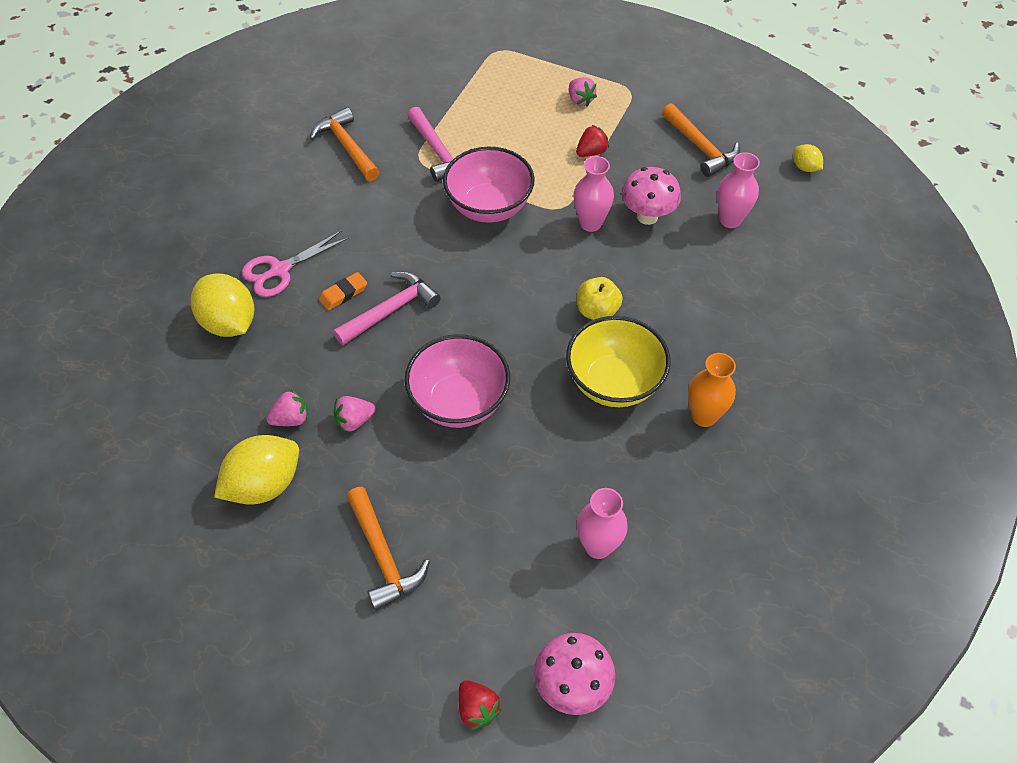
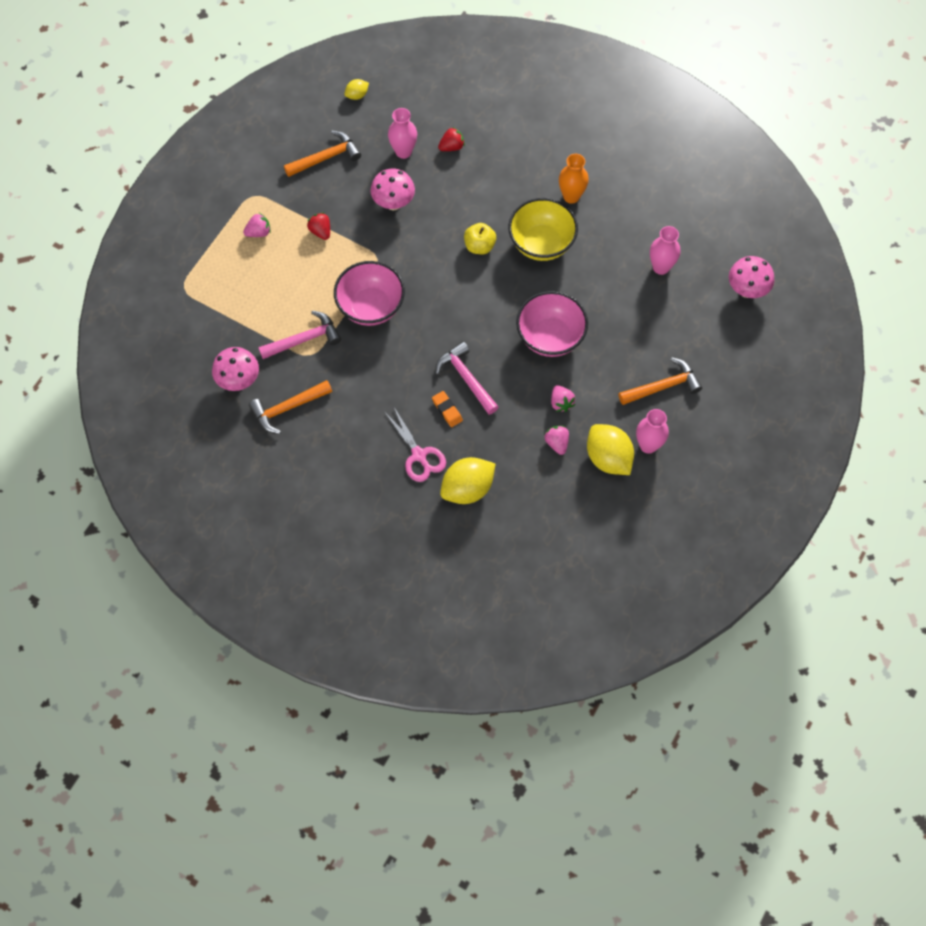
camera: 85 degrees left, 10 degrees up
red strawberry [458,680,502,730] -> red strawberry moved to [438,127,465,151]
pink vase [573,156,614,232] -> pink vase moved to [636,409,669,454]
none -> pink mushroom [212,347,259,391]

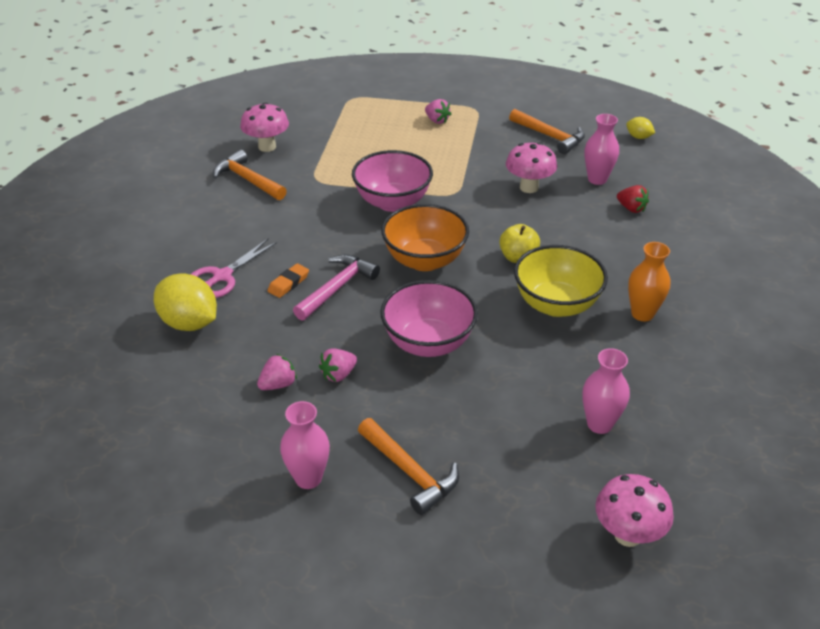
camera: 70 degrees right, 25 degrees down
pink hammer [258,311,341,359] -> none
red strawberry [307,212,330,240] -> none
yellow lemon [587,424,634,475] -> none
none -> orange bowl [381,204,469,271]

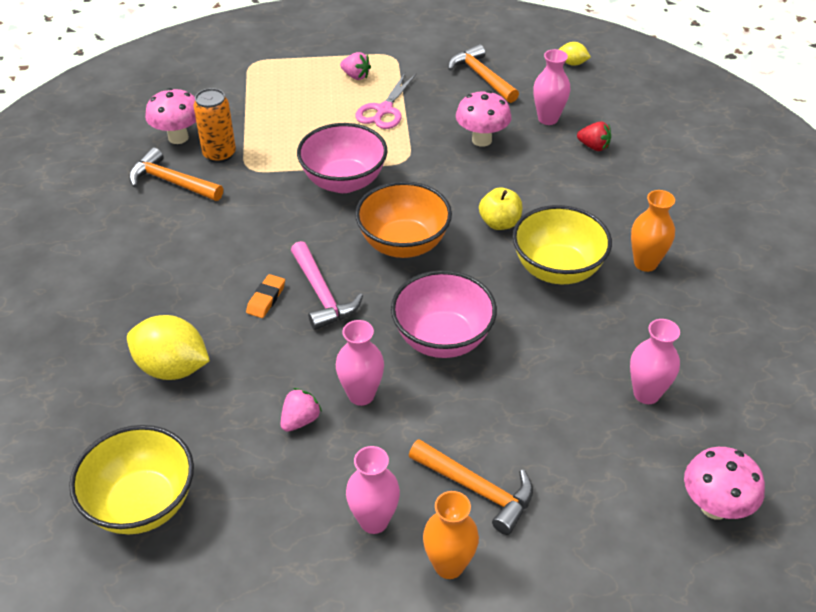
camera: 15 degrees left, 5 degrees up
pink scissors [190,239,277,298] -> pink scissors moved to [355,73,416,129]
pink hammer [293,254,380,321] -> pink hammer turned 135 degrees clockwise [291,241,363,330]
pink strawberry [319,348,357,382] -> pink vase [336,320,384,406]
orange hammer [509,109,585,154] -> orange hammer turned 150 degrees counterclockwise [448,44,519,103]
none -> yellow bowl [69,425,194,534]
none -> orange can [193,88,236,163]
none -> orange vase [423,491,479,579]

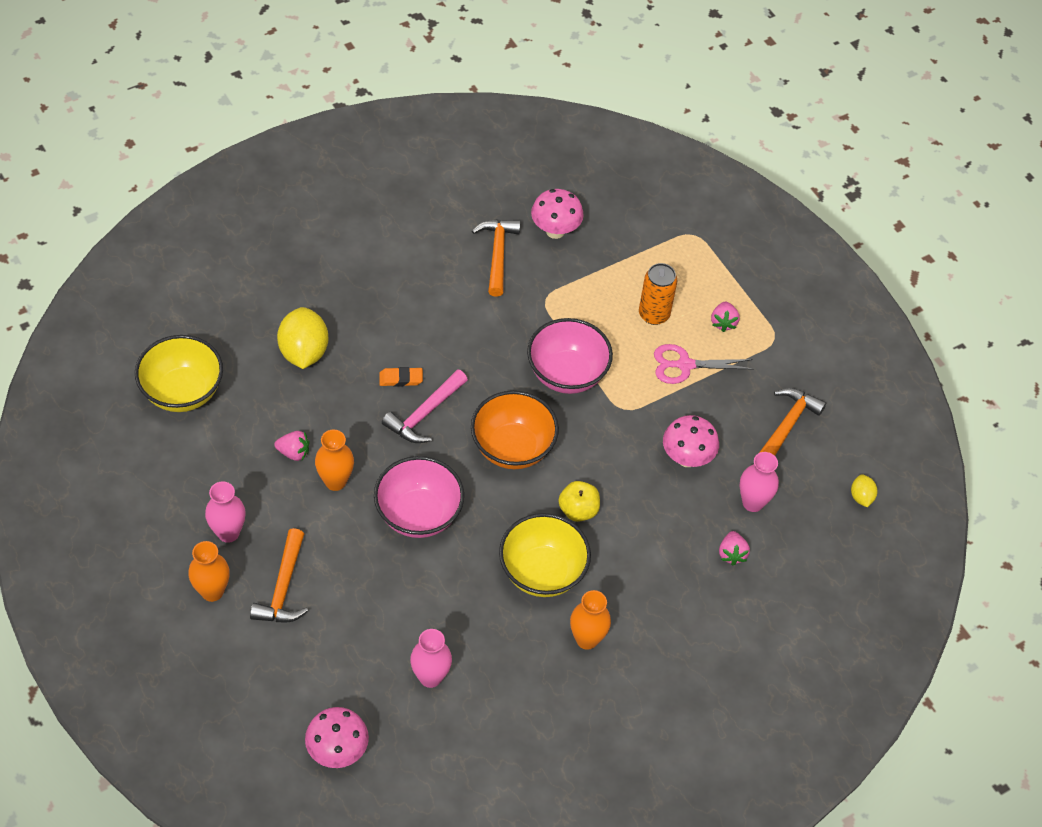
camera: 60 degrees right, 10 degrees up
orange can [193,88,236,163] -> orange can moved to [639,263,677,325]
pink vase [336,320,384,406] -> orange vase [315,430,354,491]
red strawberry [577,122,611,151] -> pink strawberry [719,531,750,566]

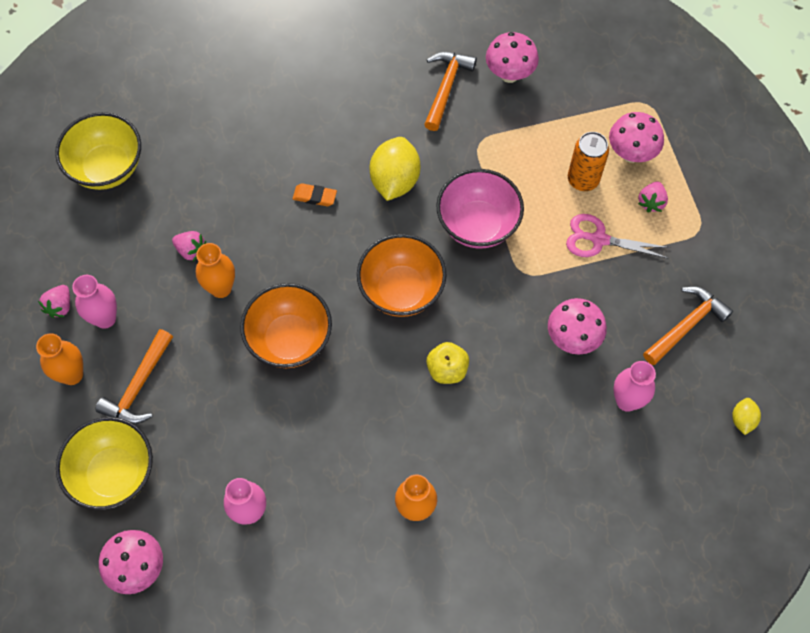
camera: 20 degrees right, 10 degrees up
yellow lemon [277,307,329,369] -> yellow lemon moved to [370,137,420,201]
pink bowl [374,456,464,538] -> orange bowl [240,283,332,368]
pink hammer [382,369,468,443] -> none
yellow bowl [499,513,591,597] -> yellow bowl moved to [56,417,153,510]
pink strawberry [719,531,750,566] -> pink strawberry moved to [38,285,70,318]
none -> pink mushroom [609,112,664,163]

